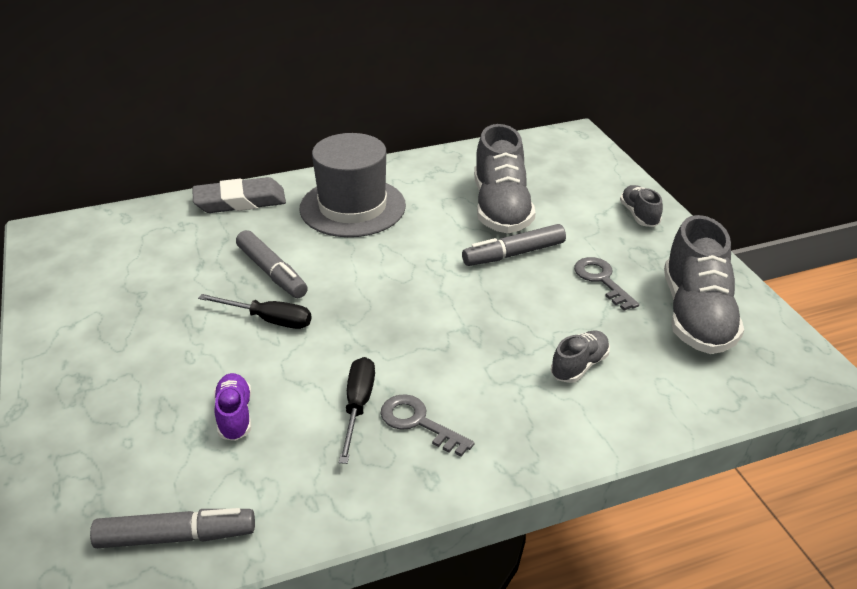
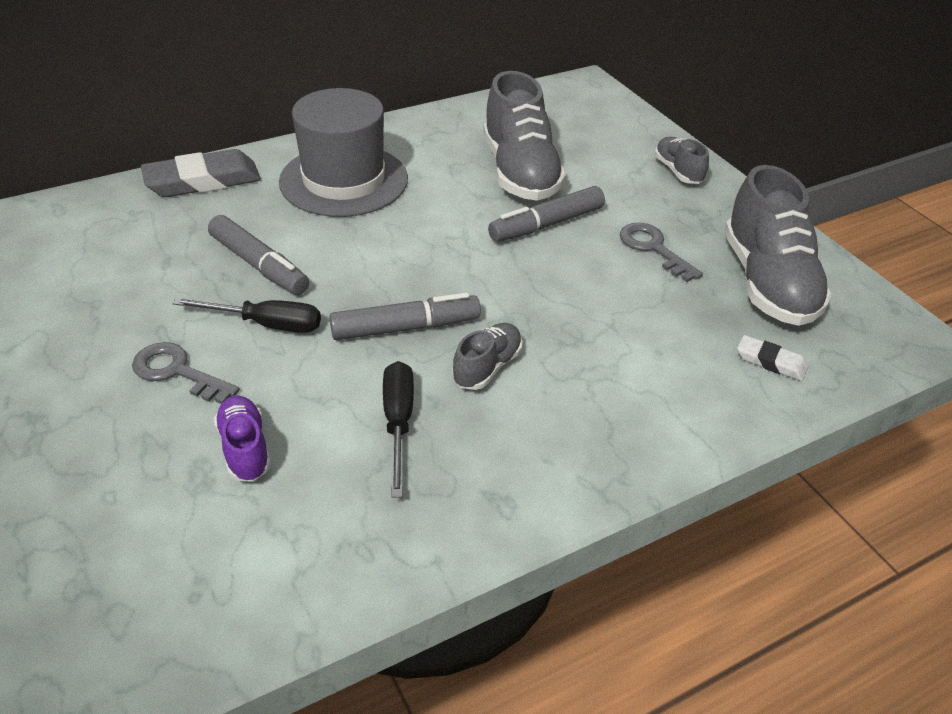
camera: 10 degrees left, 5 degrees up
grey marker [90,508,255,548] -> grey marker moved to [330,293,481,340]
grey key [380,394,474,456] -> grey key moved to [132,342,240,404]
grey shoe [551,330,610,383] -> grey shoe moved to [452,323,522,390]
none -> white eraser [737,335,808,381]

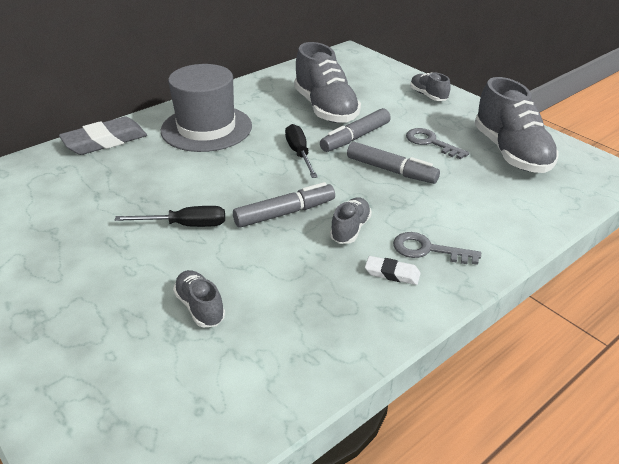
camera: 10 degrees left, 5 degrees down
grey key [132,342,240,404] -> grey key moved to [393,232,481,265]
grey marker [208,215,309,295] -> grey marker moved to [347,142,440,184]
purple shoe [214,395,271,482] -> grey shoe [173,270,225,328]
black screwdriver [383,361,414,497] -> black screwdriver moved to [285,124,318,178]
white eraser [737,335,808,381] -> white eraser moved to [365,256,421,285]

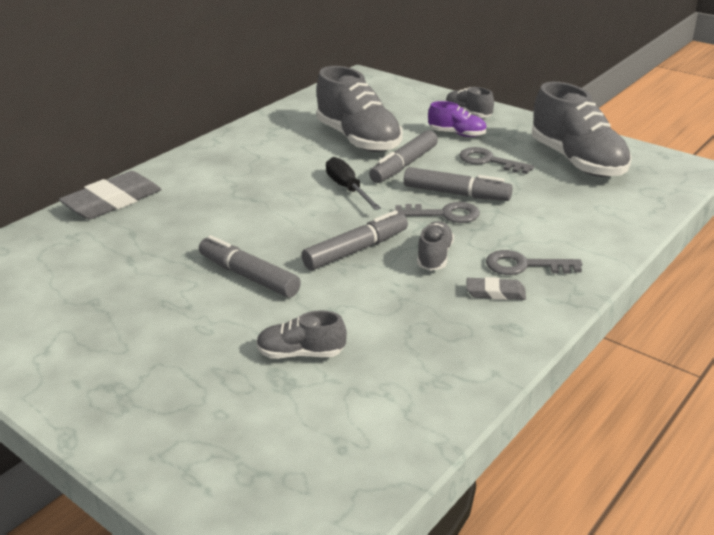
camera: 10 degrees left, 5 degrees down
black screwdriver [115,206,225,227] -> grey marker [199,235,301,297]
grey hat [161,64,252,152] -> none
grey shoe [173,270,225,328] -> grey shoe turned 45 degrees counterclockwise [256,310,347,359]
white eraser [365,256,421,285] -> grey eraser [466,277,526,300]
none -> grey key [396,202,480,223]
none -> purple shoe [428,101,487,137]

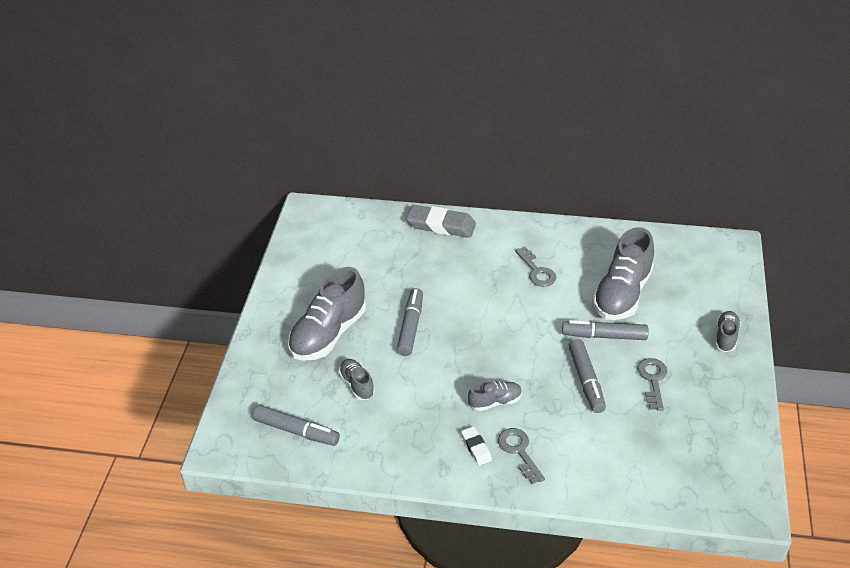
camera: 60 degrees right, 10 degrees up
grey marker [301,210,408,270] -> grey marker moved to [253,405,340,446]
black screwdriver [326,157,381,210] -> none
grey key [396,202,480,223] -> grey key moved to [515,247,556,287]
purple shoe [428,101,487,137] -> none
grey eraser [466,277,526,300] -> white eraser [461,426,492,465]
grey shoe [532,82,632,177] -> grey shoe moved to [288,267,366,361]

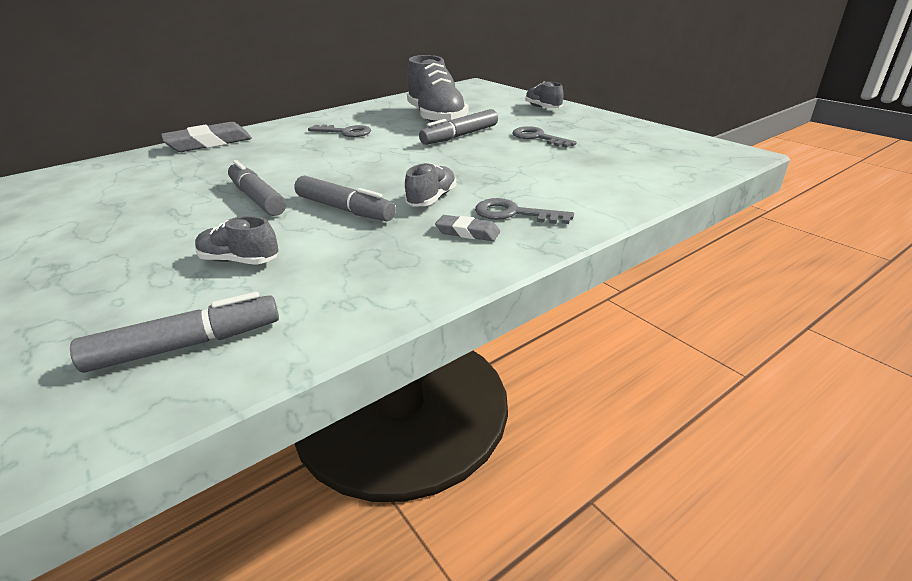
camera: 45 degrees left, 10 degrees down
grey shoe [288,267,366,361] -> none
white eraser [461,426,492,465] -> grey eraser [435,215,500,241]
grey marker [569,339,606,413] -> grey marker moved to [294,176,396,221]

